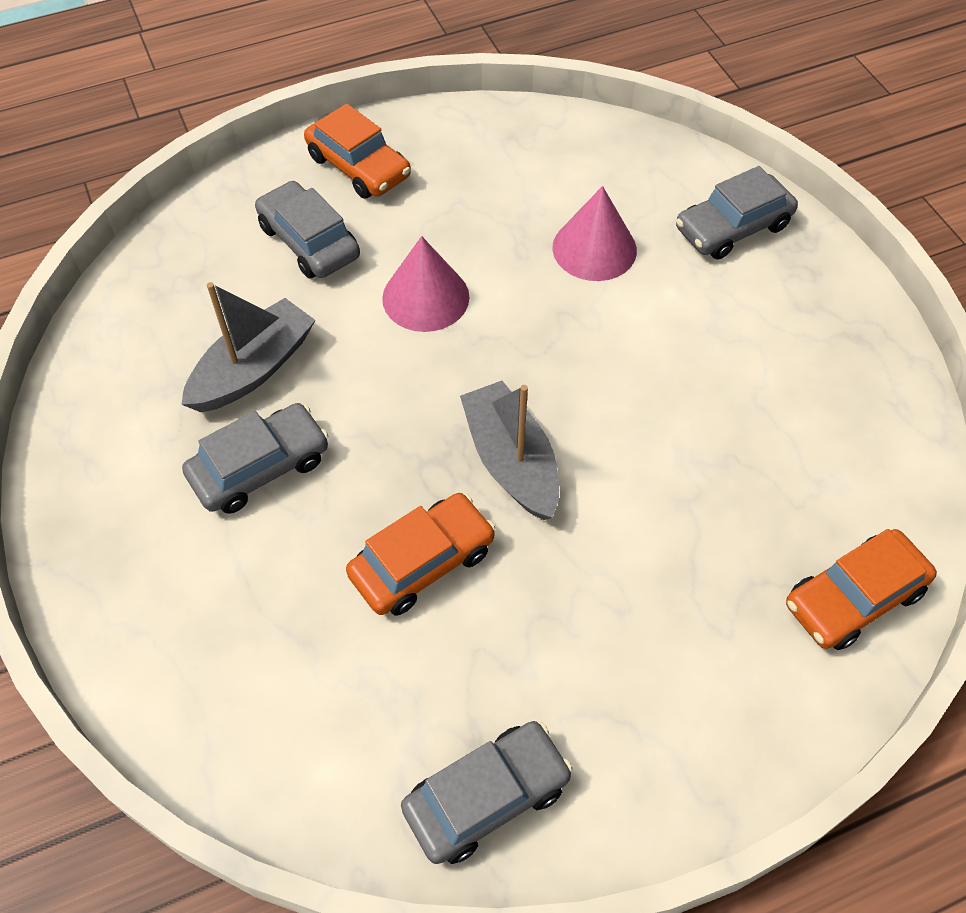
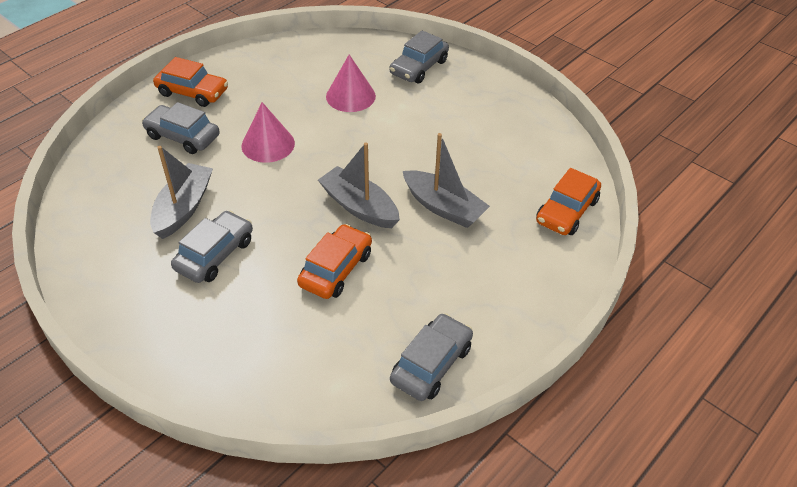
camera: 25 degrees left, 10 degrees down
none -> grey boat [403,133,490,228]

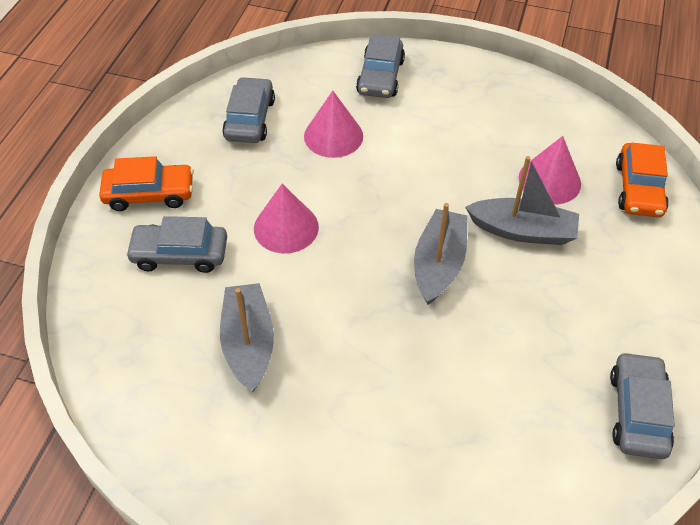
camera: 25 degrees left, 5 degrees up
grey car [171,211,253,283] -> grey car moved to [222,77,275,143]
orange car [297,224,372,299] -> none
grey boat [318,143,400,228] -> grey boat turned 90 degrees clockwise [414,203,468,305]
none -> pink cone [519,136,581,204]

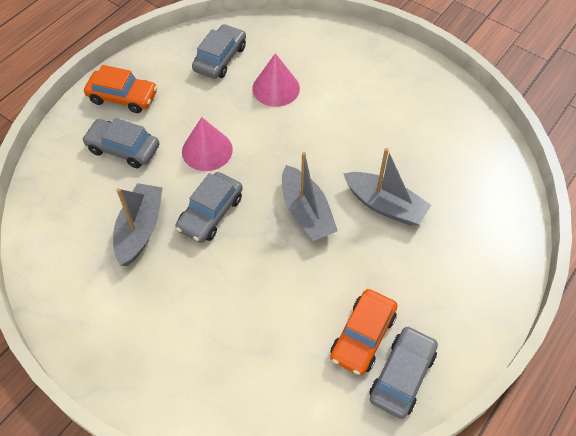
camera: 20 degrees right, 5 degrees up
grey car [356,34,405,98] -> grey car moved to [175,172,243,243]
grey boat [414,203,468,305] -> grey boat turned 120 degrees clockwise [282,152,338,241]
pink cone [519,136,581,204] -> none
orange car [616,143,669,217] -> orange car moved to [330,289,397,376]

